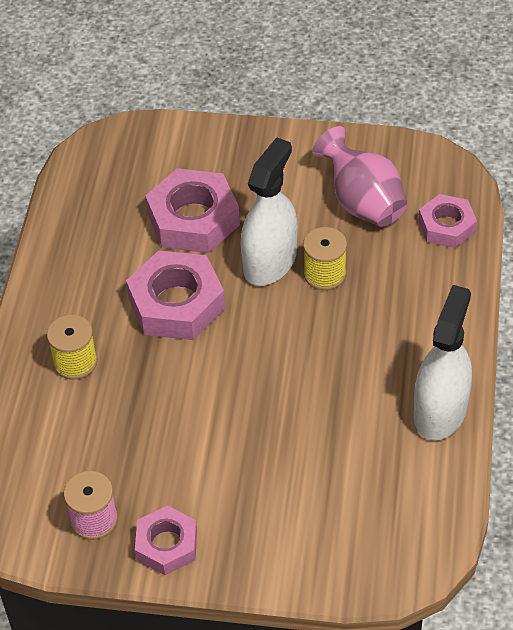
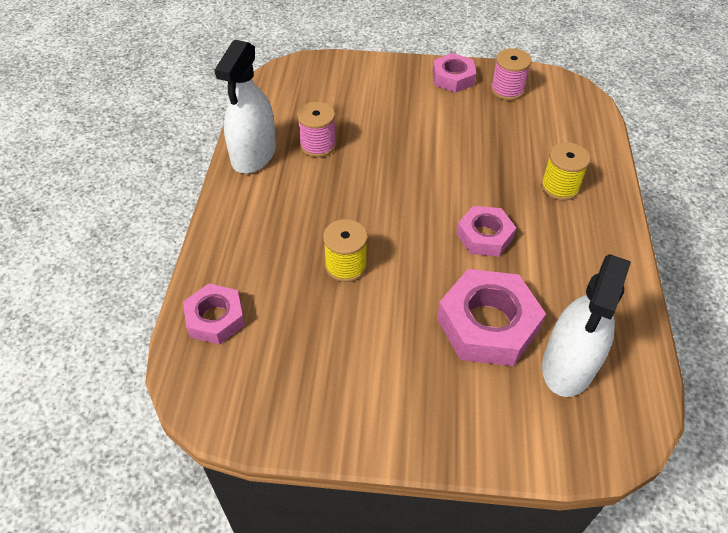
camera: 175 degrees right, 0 degrees up
pink nut [126,250,225,340] -> pink nut [456,206,516,257], size x0.61
white spray bottle [241,137,297,286] -> white spray bottle moved to [542,254,631,397]
pink vase [312,126,407,227] -> none
none -> pink spool [297,102,336,157]

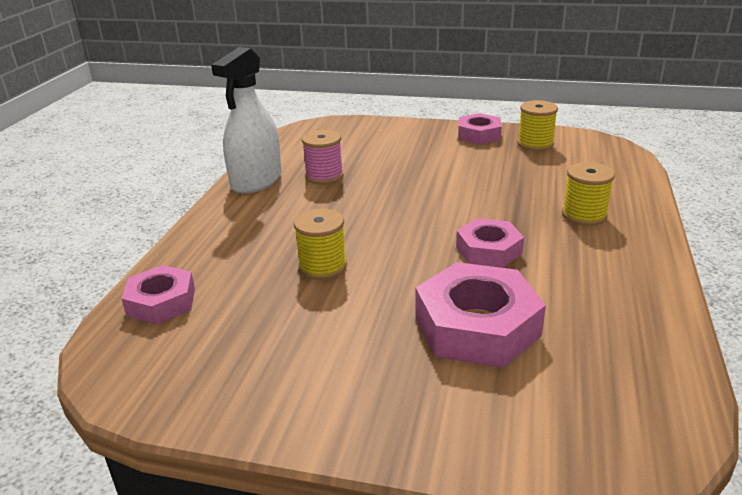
camera: 10 degrees right, 20 degrees down
pink spool [491,48,531,100] -> yellow spool [517,100,558,151]
white spray bottle [542,254,631,397] -> none

